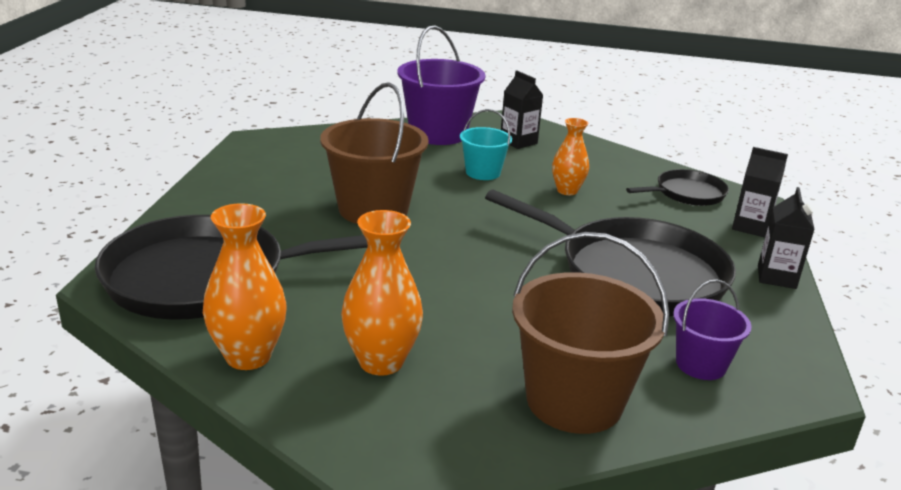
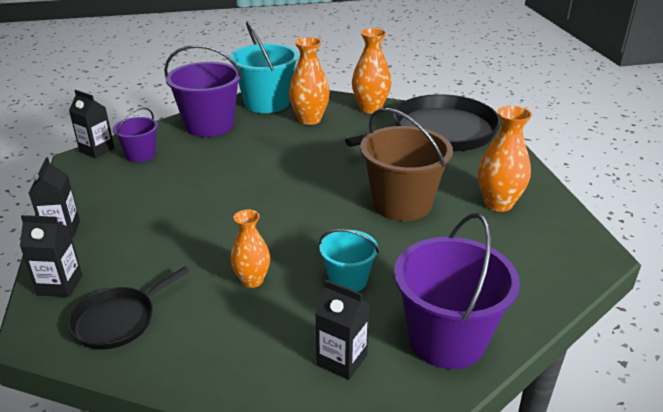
camera: 160 degrees right, 5 degrees up
black pan [485,190,736,316] -> none
brown bucket [512,232,669,434] -> purple bucket [164,45,242,137]
none -> black carton [69,90,114,158]
none -> turquoise bucket [229,21,299,113]
none -> orange vase [478,106,532,212]

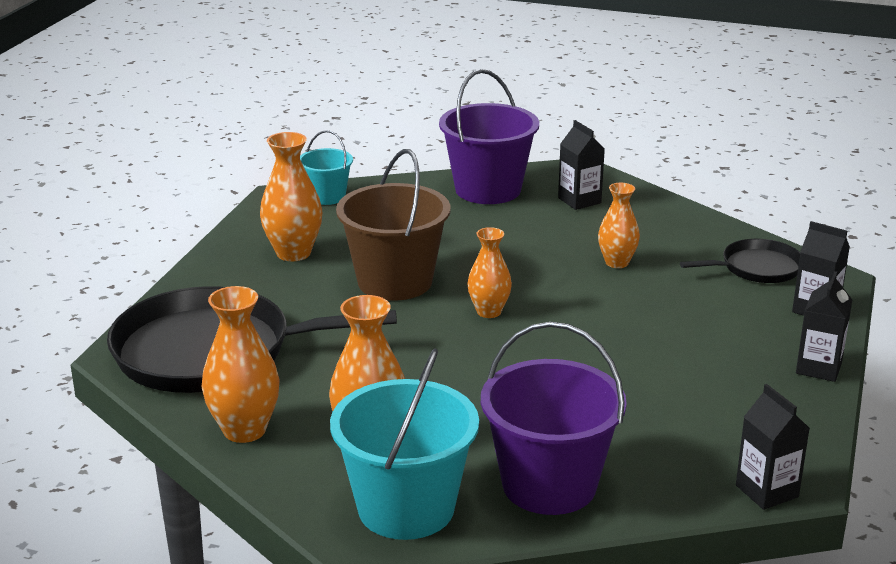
camera: 150 degrees left, 5 degrees down
purple bucket [113,108,158,162] -> none
turquoise bucket [319,229,379,292] -> turquoise bucket moved to [300,130,353,205]
none -> orange vase [467,227,512,318]

